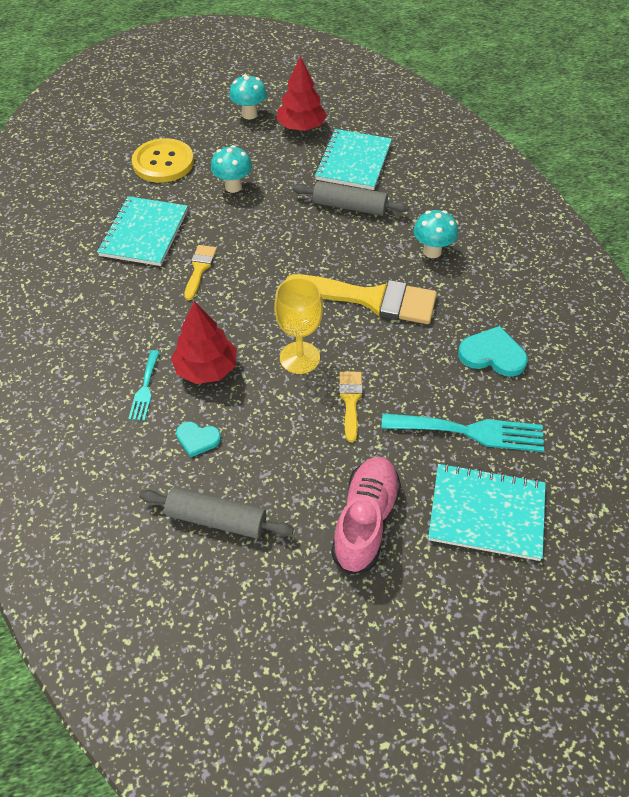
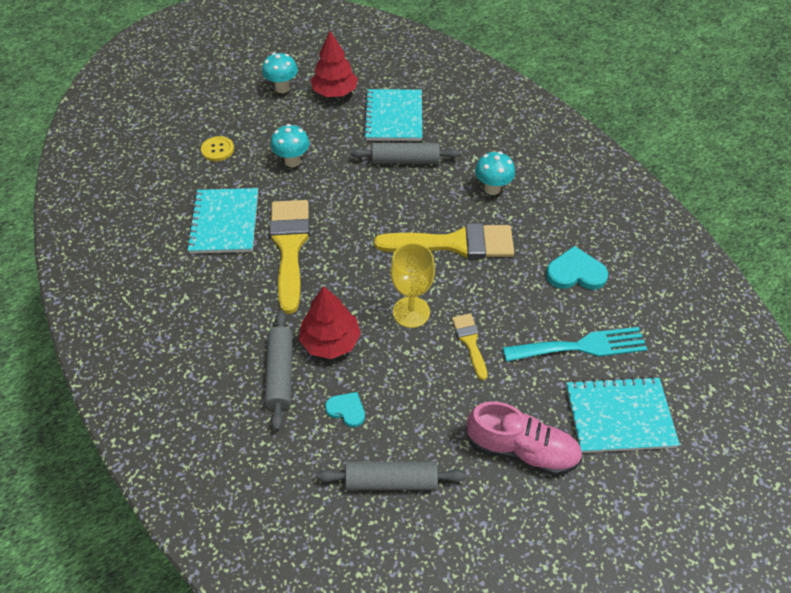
camera: 15 degrees left, 0 degrees up
turquoise fork [128,350,160,421] -> grey rolling pin [265,310,293,431]
yellow button [132,138,194,183] -> yellow button [201,136,234,161], size x0.55
turquoise heart [176,422,221,458] -> turquoise heart turned 150 degrees counterclockwise [325,392,365,427]
yellow brush [184,245,217,300] -> yellow brush [269,200,310,314], size x2.01
pink shoe [331,457,401,575] -> pink shoe turned 105 degrees clockwise [466,401,583,475]

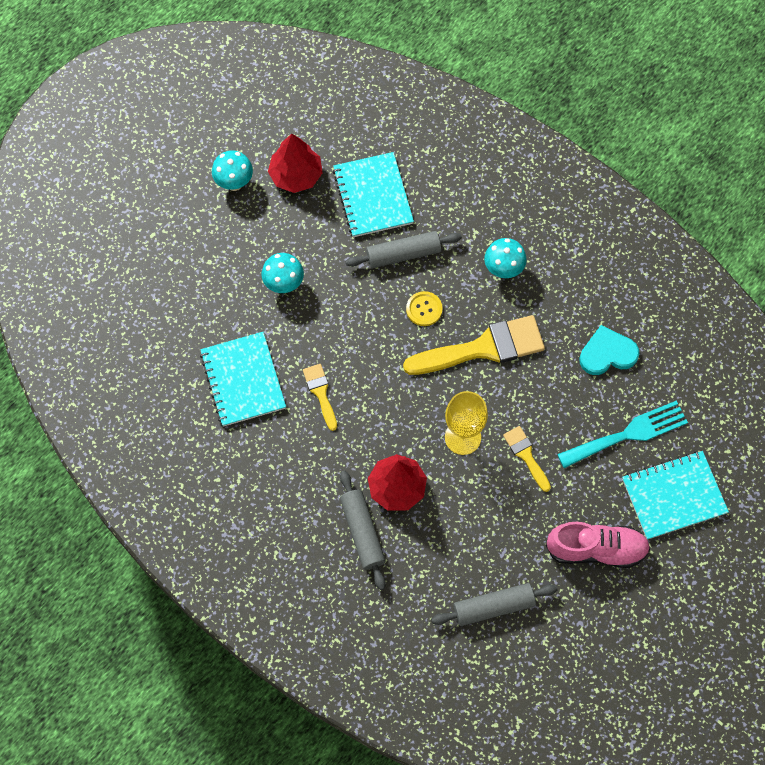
camera: 15 degrees left, 15 degrees up
yellow button [201,136,234,161] -> yellow button moved to [406,291,443,326]
yellow brush [269,200,310,314] -> yellow brush [303,364,337,431], size x0.50
turquoise heart [325,392,365,427] -> none

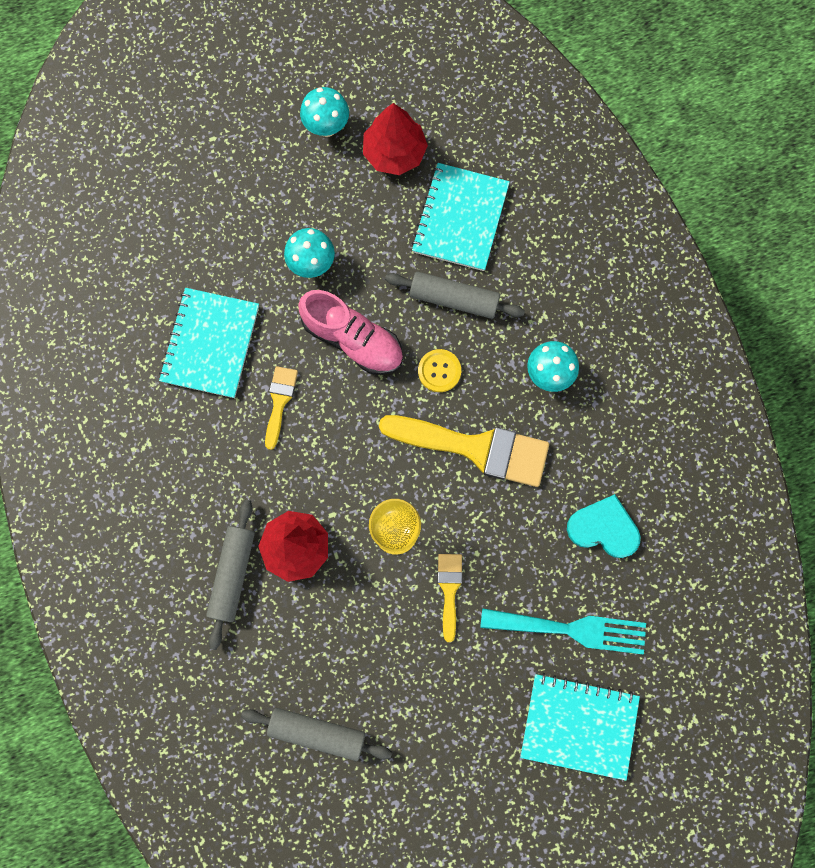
camera: 30 degrees right, 10 degrees up
pink shoe [546,522,650,568] -> pink shoe moved to [298,290,403,375]

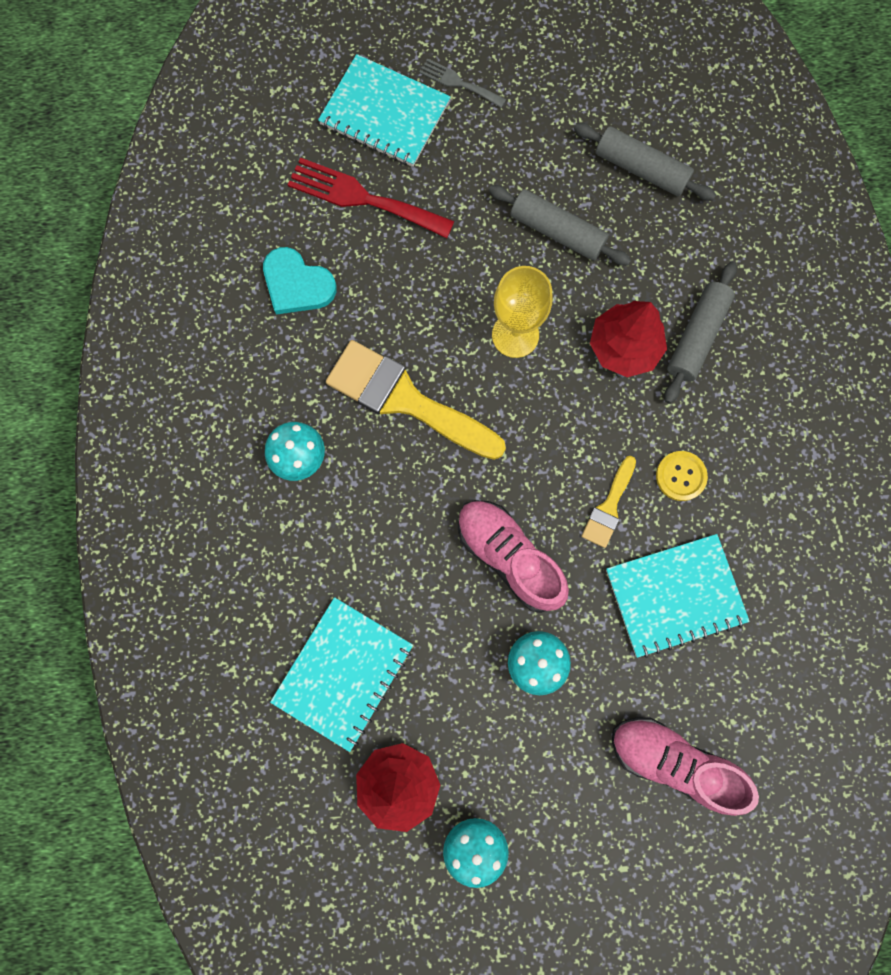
camera: 165 degrees left, 0 degrees up
turquoise notebook [159,288,259,398] -> turquoise notebook turned 45 degrees clockwise [606,534,750,658]
grey rolling pin [385,272,525,319] -> grey rolling pin moved to [489,185,631,266]
yellow button [418,349,461,392] -> yellow button moved to [656,451,708,501]
yellow brush [437,554,463,642] -> none
turquoise fork [480,608,646,655] -> red fork [287,157,454,238]
none -> grey fork [419,58,506,108]
none -> pink shoe [612,717,759,816]

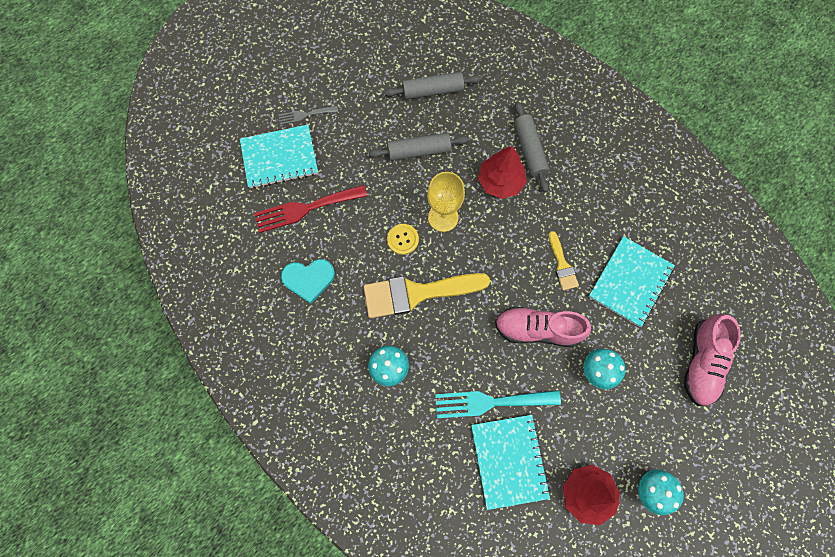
camera: 40 degrees left, 5 degrees down
pink shoe [612,717,759,816] -> pink shoe turned 60 degrees counterclockwise [684,314,741,406]
yellow button [656,451,708,501] -> yellow button moved to [387,224,419,255]
none -> turquoise fork [435,390,561,418]

